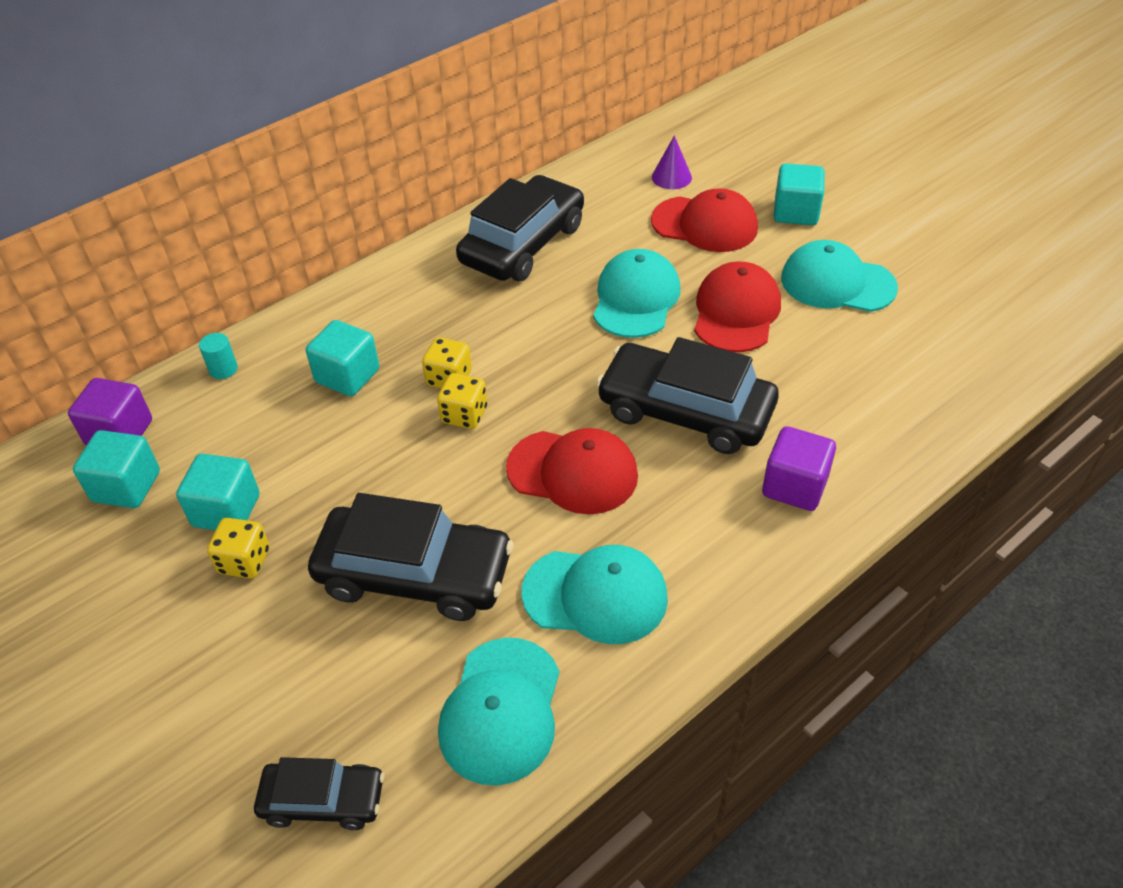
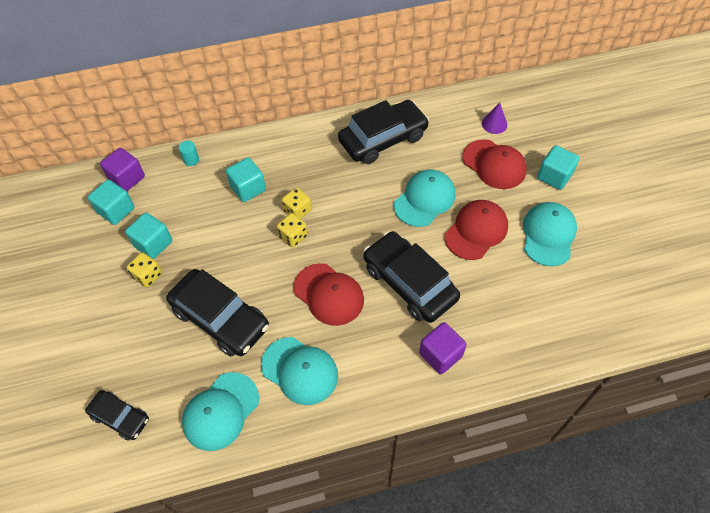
camera: 25 degrees right, 10 degrees up
turquoise cap [781,240,898,312] -> turquoise cap turned 60 degrees clockwise [523,202,577,266]

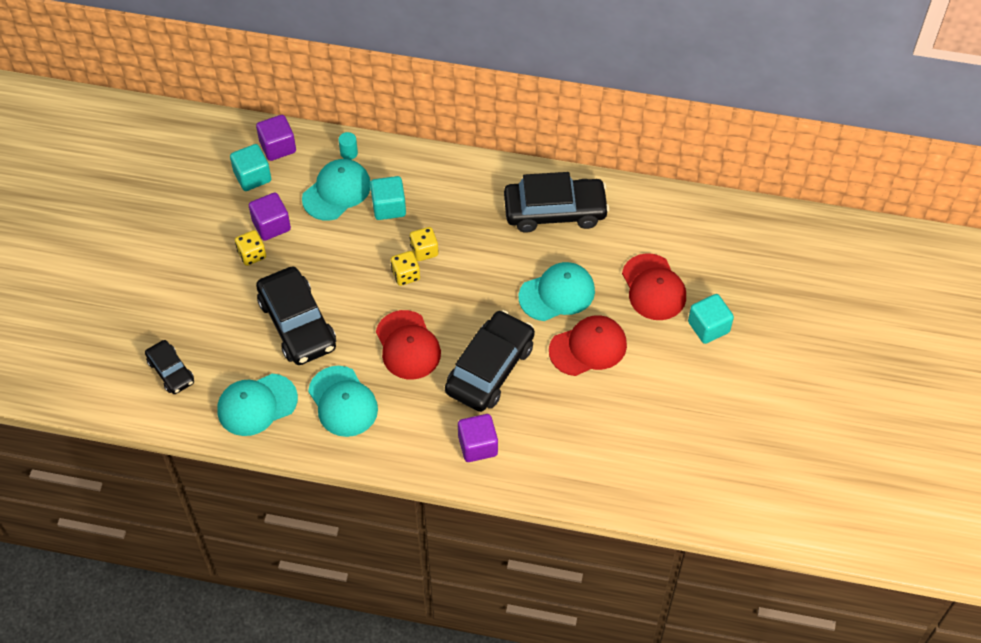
camera: 25 degrees right, 0 degrees up
turquoise cube [125,212,172,259] -> purple cube [249,193,291,241]
black car [364,231,460,323] -> black car turned 45 degrees clockwise [445,310,535,412]
purple cone [482,103,507,134] -> none
turquoise cap [523,202,577,266] -> turquoise cap moved to [302,159,371,221]

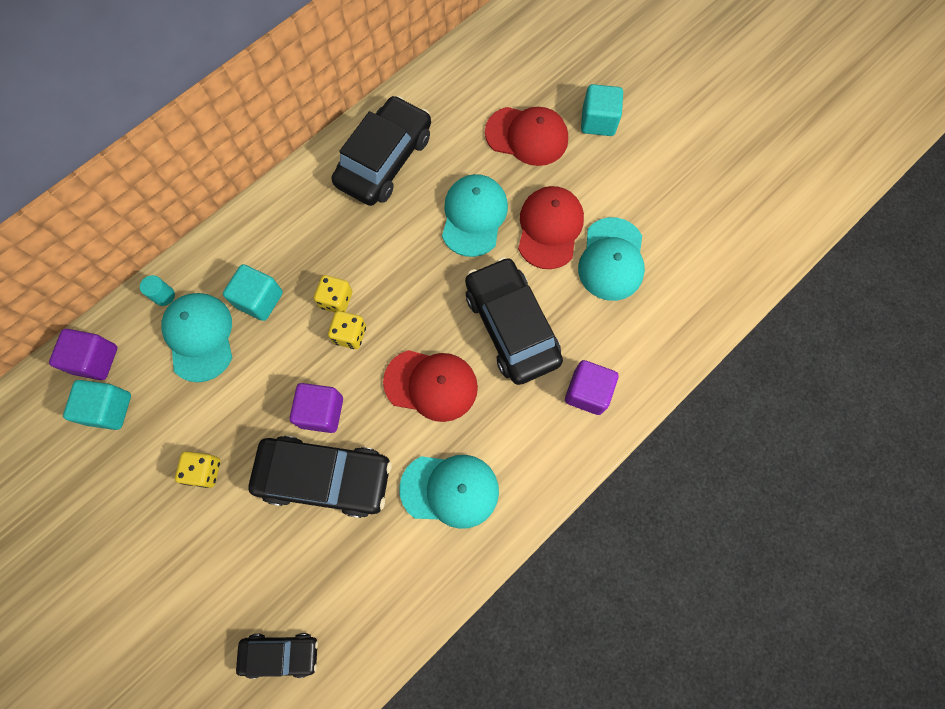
camera: 55 degrees left, 15 degrees up
turquoise cap [217,374,298,436] -> turquoise cap moved to [578,217,645,301]
purple cube [249,193,291,241] -> purple cube moved to [290,383,343,433]

